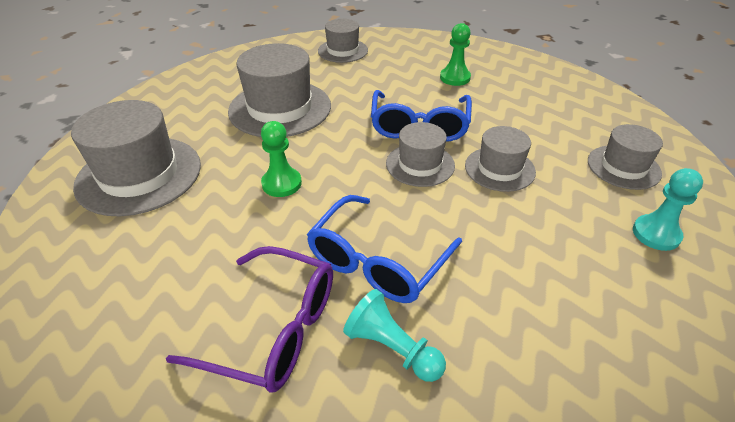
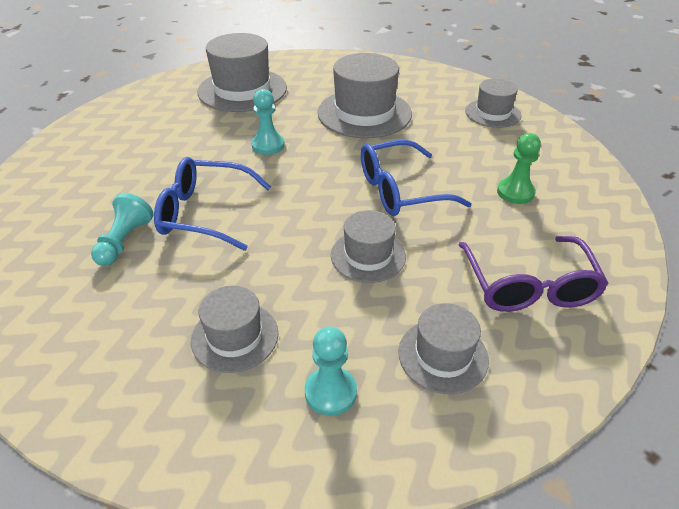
camera: 65 degrees right, 0 degrees up
purple glasses [166,246,333,392] -> purple glasses moved to [458,236,609,312]
green pawn [261,121,302,197] -> turquoise pawn [251,89,285,155]
grey hat [386,122,455,187] -> grey hat moved to [191,286,279,373]

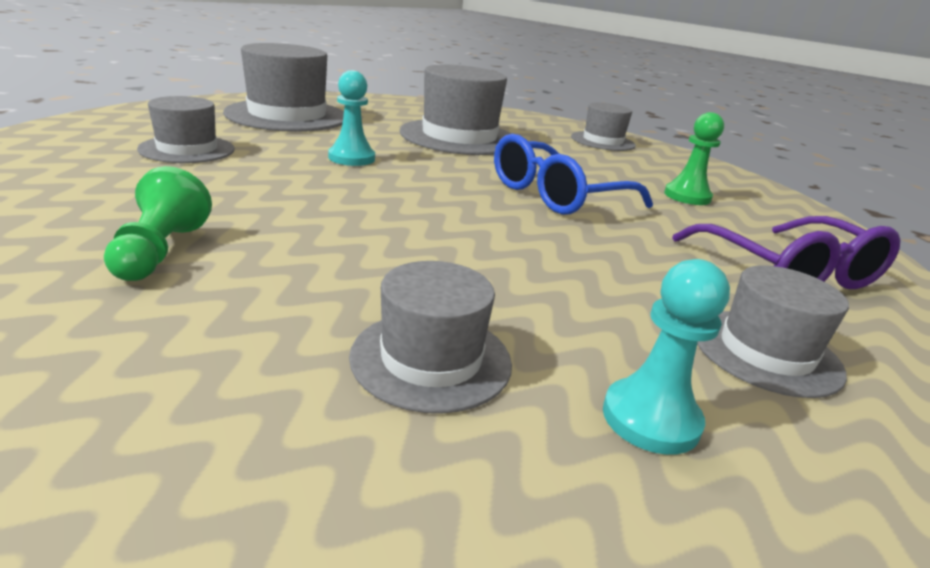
camera: 20 degrees left, 15 degrees down
turquoise pawn [91,193,154,266] -> green pawn [104,166,212,281]
blue glasses [154,157,271,251] -> none
grey hat [331,210,406,283] -> grey hat moved to [137,96,235,163]

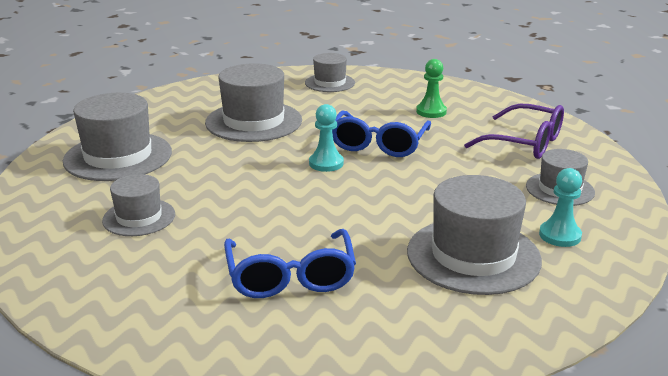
camera: 35 degrees left, 0 degrees up
green pawn [104,166,212,281] -> blue glasses [224,229,356,298]
turquoise pawn [328,70,375,166] -> turquoise pawn moved to [309,104,344,172]
grey hat [349,261,512,413] -> grey hat [407,175,542,295], size x1.71

